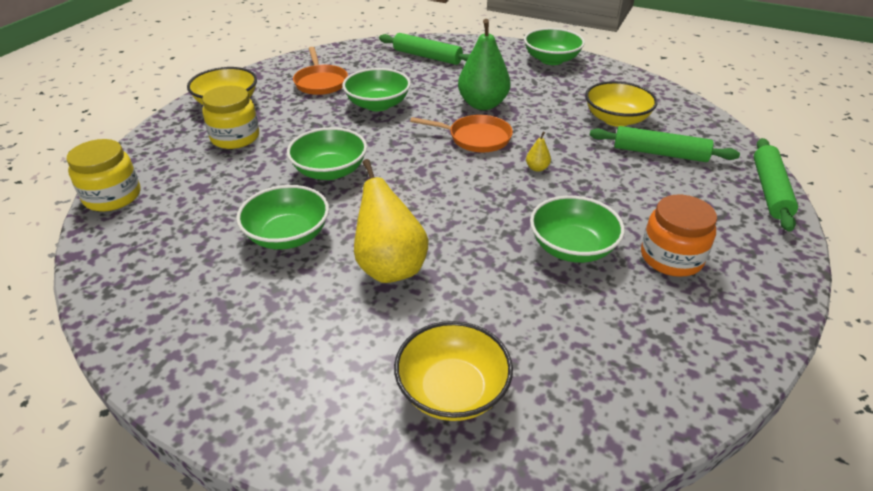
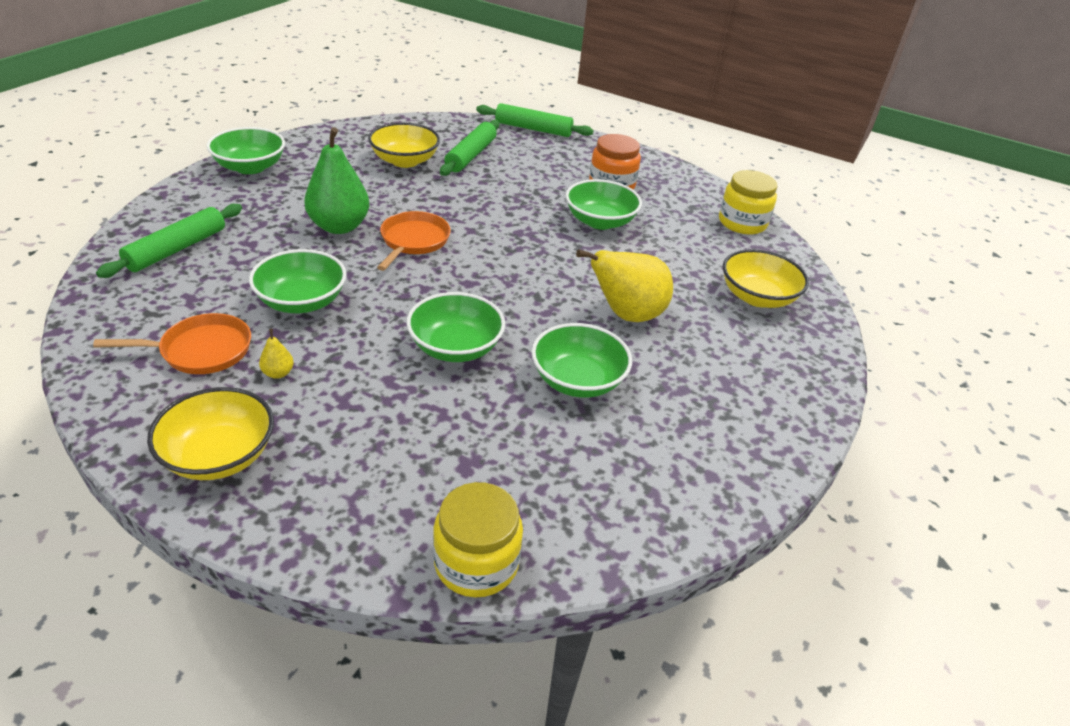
camera: 90 degrees left, 0 degrees up
yellow jar [202,86,259,149] -> yellow jar moved to [719,170,777,234]
yellow pear [526,131,551,172] -> yellow pear moved to [259,329,294,379]

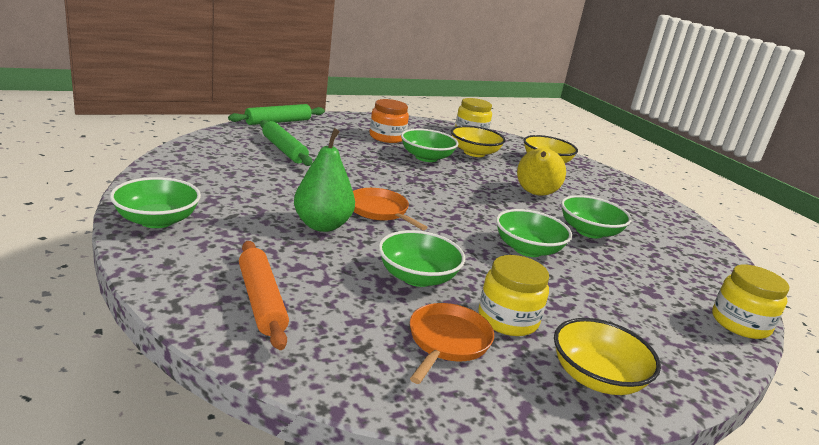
camera: 55 degrees left, 15 degrees down
green rolling pin [96,204,242,278] -> orange rolling pin [239,241,289,350]
yellow pear [259,329,294,379] -> yellow jar [478,255,549,336]
yellow bowl [368,123,440,168] -> yellow bowl moved to [451,126,505,157]

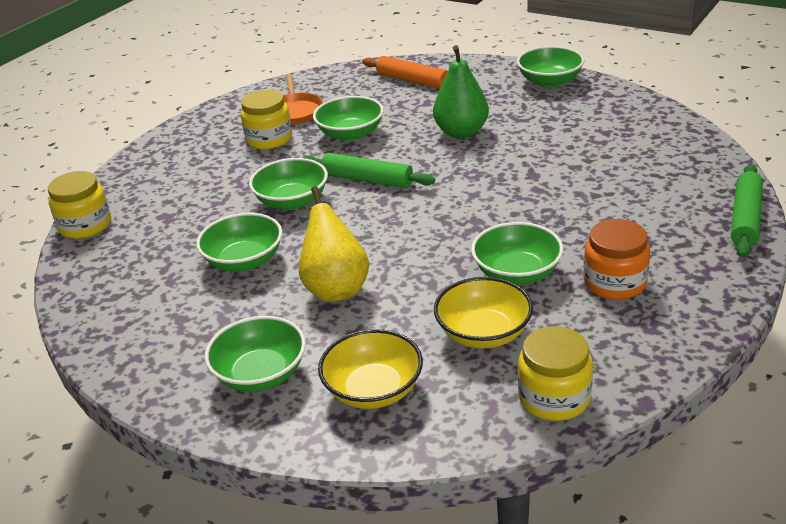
camera: 155 degrees right, 10 degrees up
green rolling pin [260,120,313,166] -> green rolling pin moved to [302,153,435,188]
orange pan [353,188,428,230] -> none
yellow bowl [554,318,661,395] -> none
none -> green bowl [205,316,306,392]

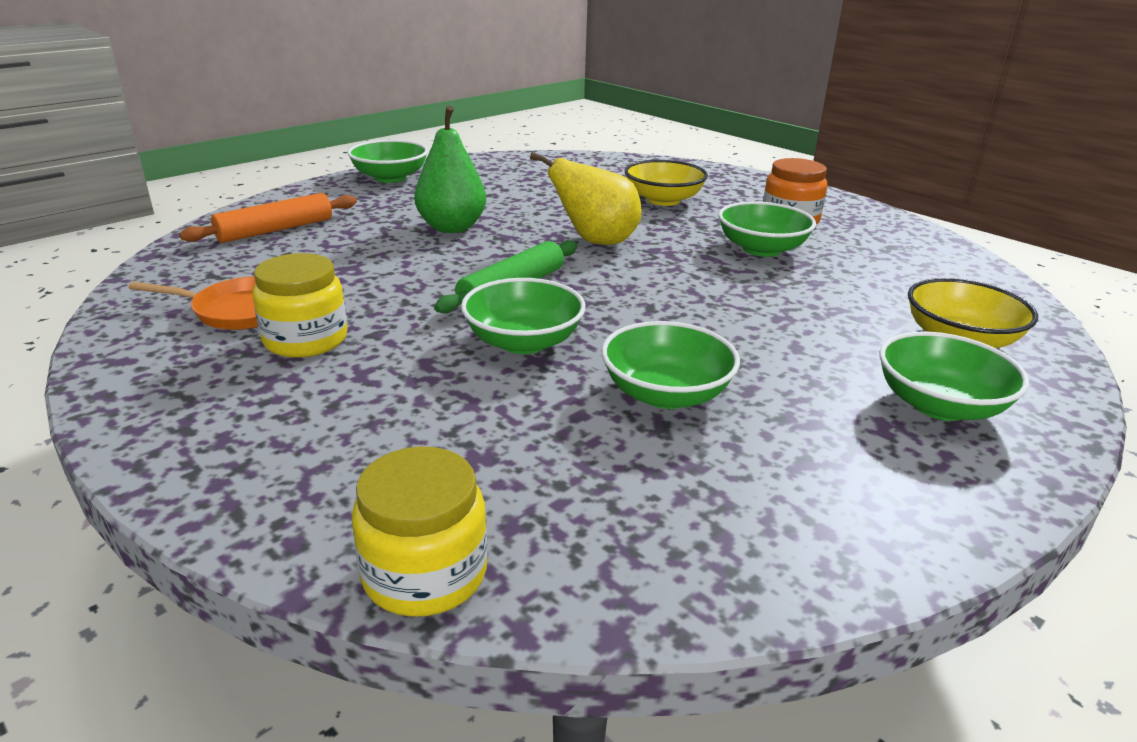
camera: 80 degrees left, 5 degrees down
yellow pear [299,186,369,302] -> yellow pear moved to [530,152,642,245]
green bowl [313,96,384,141] -> none
yellow bowl [434,277,533,349] -> yellow bowl moved to [625,160,708,206]
yellow jar [518,326,593,421] -> none
green rolling pin [731,164,763,258] -> none

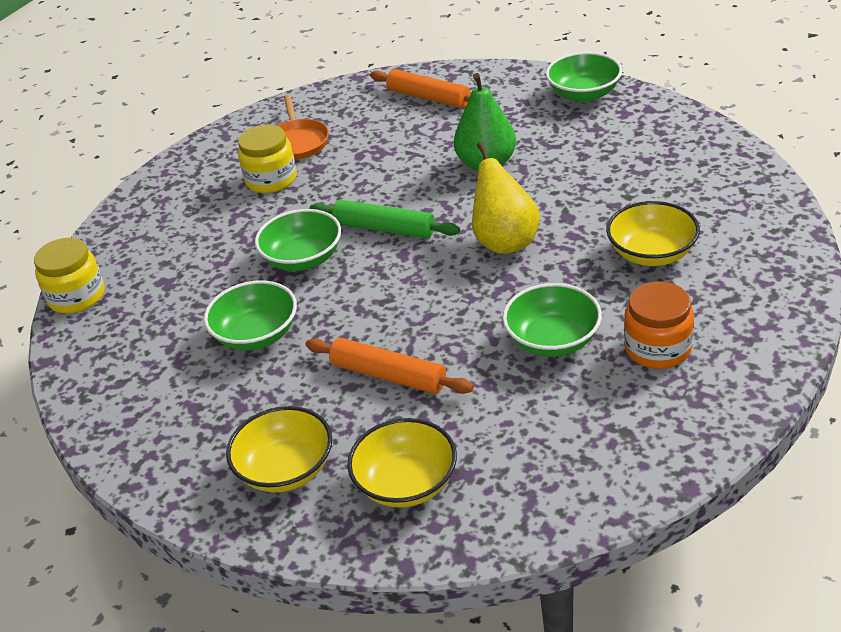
camera: 80 degrees right, 10 degrees up
green bowl [879,331,1029,421] -> yellow bowl [226,406,332,492]
none -> orange rolling pin [305,338,474,394]

